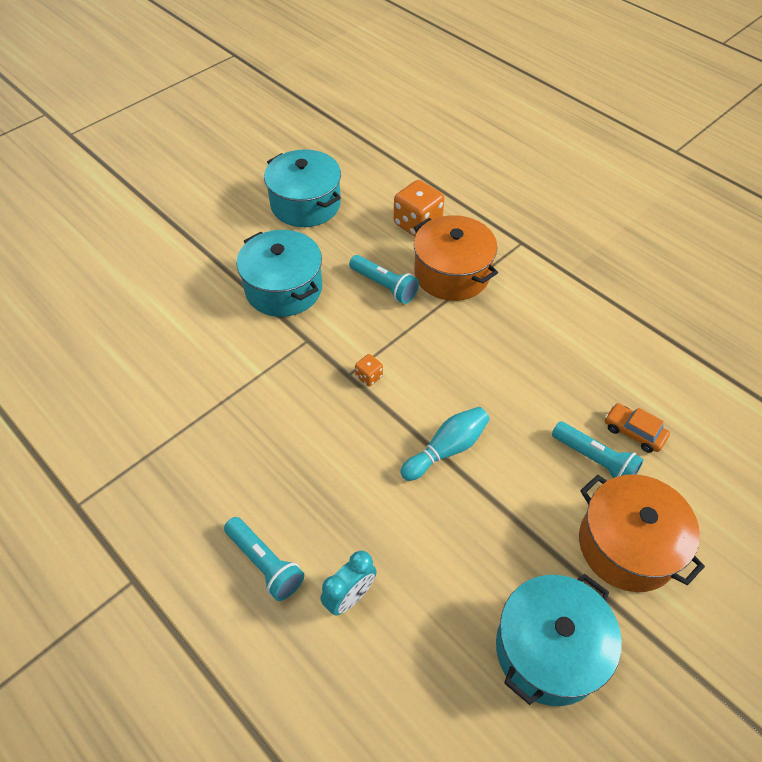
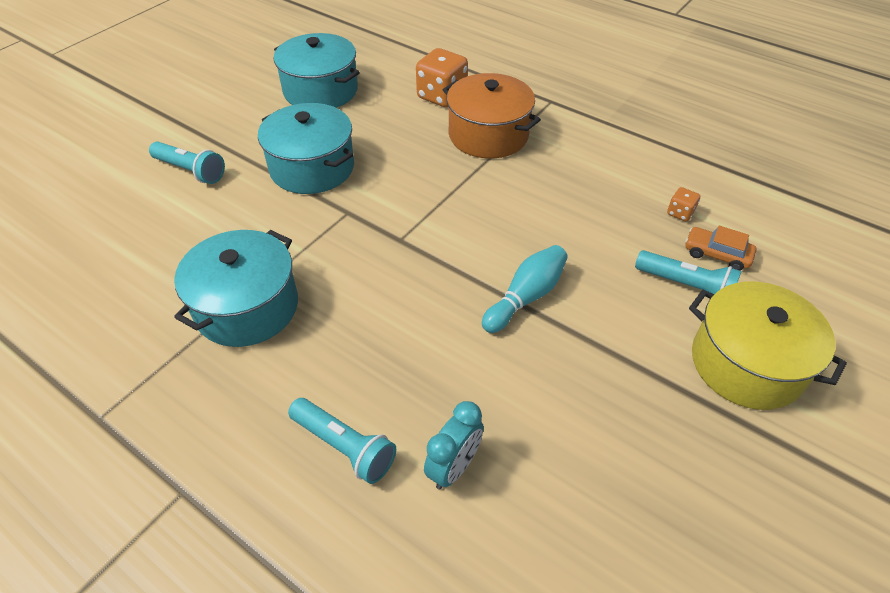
camera: 10 degrees left, 5 degrees down
turquoise flashlight [349,255,419,304] -> turquoise flashlight moved to [149,142,225,184]
orange dice [355,354,383,386] -> orange dice moved to [667,187,700,221]
turquoise pot [496,574,622,706] -> turquoise pot moved to [174,230,298,347]
orange pot [579,475,705,592] -> yellow pot [689,282,847,410]

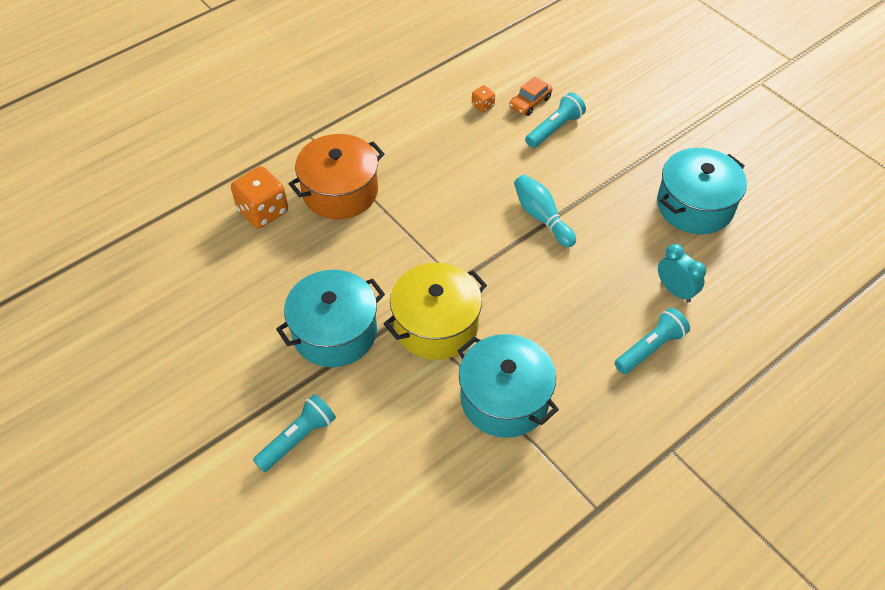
camera: 75 degrees left, 5 degrees up
turquoise pot [274,33,360,108] -> turquoise pot moved to [657,148,747,234]
yellow pot [689,282,847,410] -> yellow pot moved to [384,263,487,360]

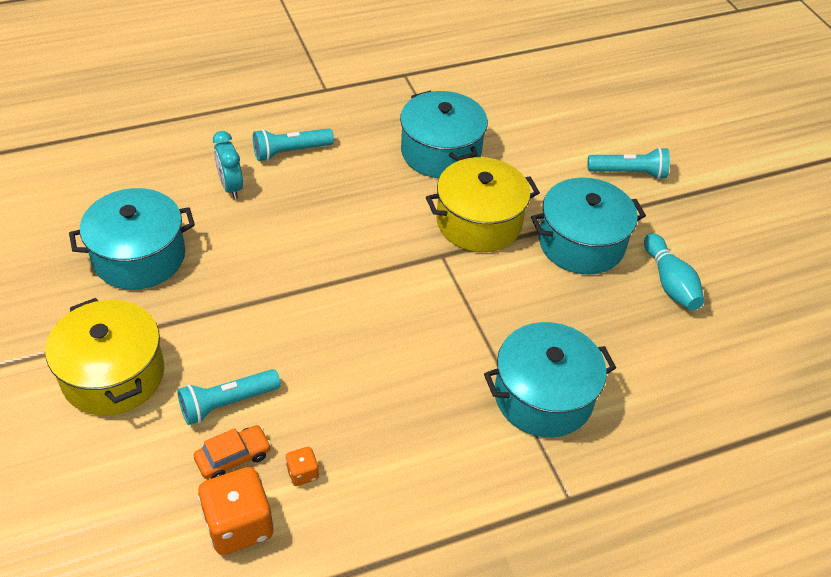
camera: 165 degrees left, 5 degrees down
orange dice [231,166,288,228] -> orange dice moved to [198,467,274,555]
turquoise flashlight [253,394,336,472] -> turquoise flashlight turned 150 degrees counterclockwise [588,147,670,179]
orange pot [289,134,385,219] -> turquoise pot [484,322,616,438]
turquoise bowling pin [514,175,576,247] -> turquoise bowling pin moved to [644,233,704,310]
none -> yellow pot [46,298,165,416]

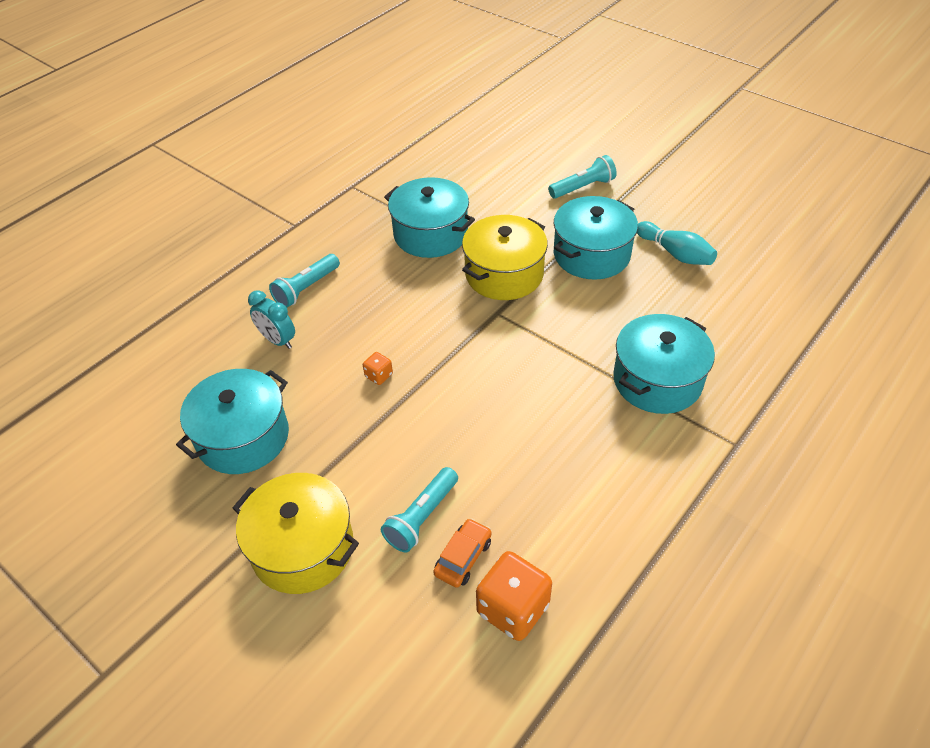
camera: 25 degrees left, 0 degrees up
orange dice [285,447,319,486] -> orange dice moved to [363,352,393,385]

